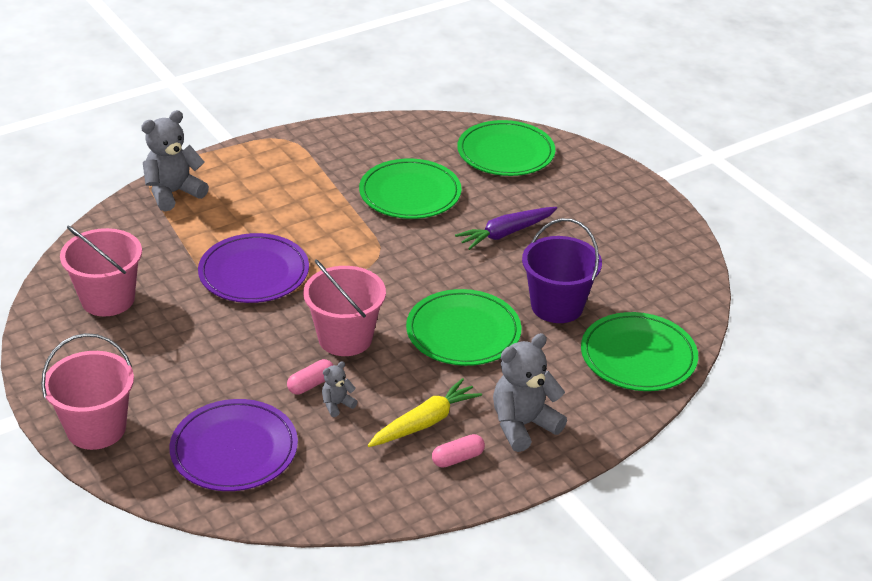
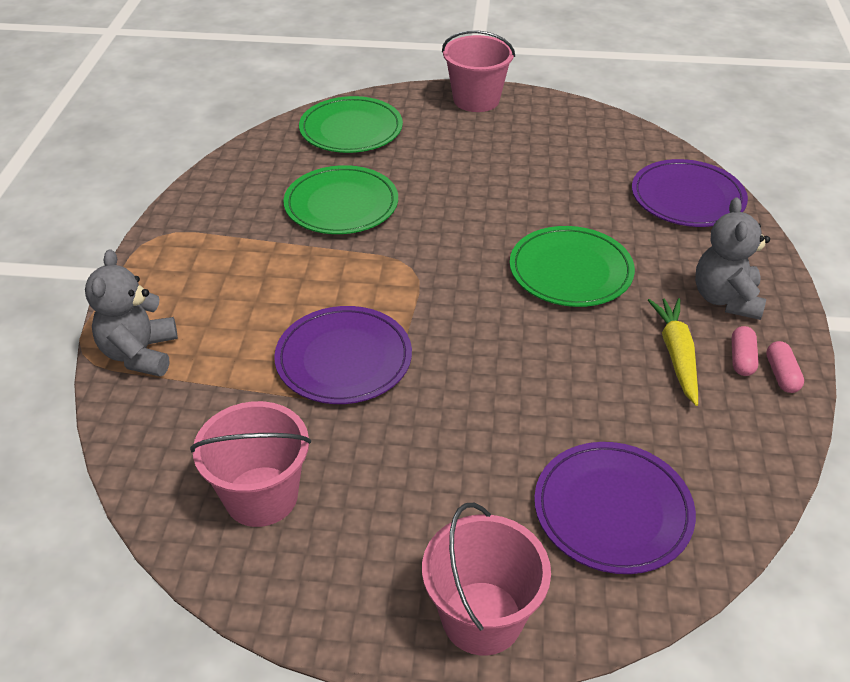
camera: 50 degrees left, 5 degrees up
pink capsule [287,359,333,395] -> pink capsule moved to [766,341,804,393]
pink bucket [303,259,386,356] -> pink bucket moved to [442,30,515,112]
grey teddy bear [322,361,358,417] -> none
purple carrot [455,207,557,250] -> none
purple bucket [522,218,602,323] -> none
green plate [581,312,698,391] -> purple plate [632,159,748,227]

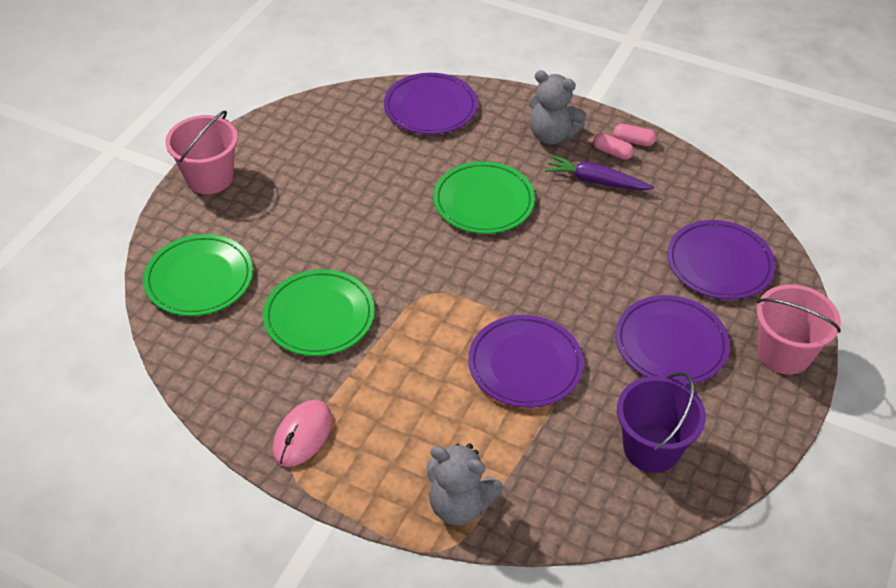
camera: 70 degrees left, 5 degrees up
pink bucket [190,401,311,527] -> purple bucket [617,372,706,473]
yellow carrot [648,298,698,406] -> purple carrot [545,155,654,191]
none -> pink mouse [273,400,332,467]
none -> purple plate [615,295,730,385]

